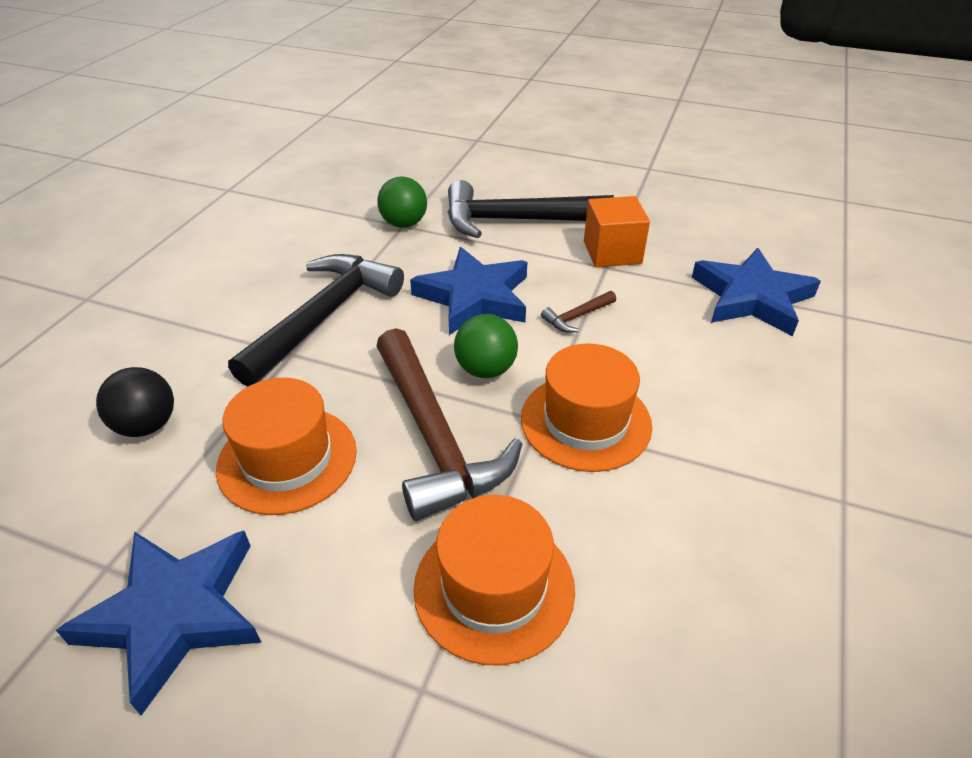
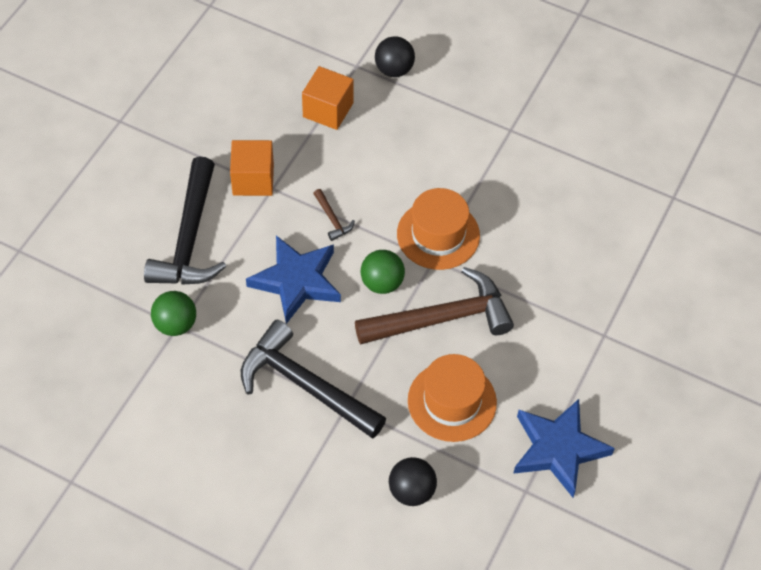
camera: 85 degrees left, 15 degrees up
orange hat [413,495,575,666] -> none
blue star [692,248,821,336] -> orange cube [302,66,354,130]
none -> black ball [375,36,415,77]

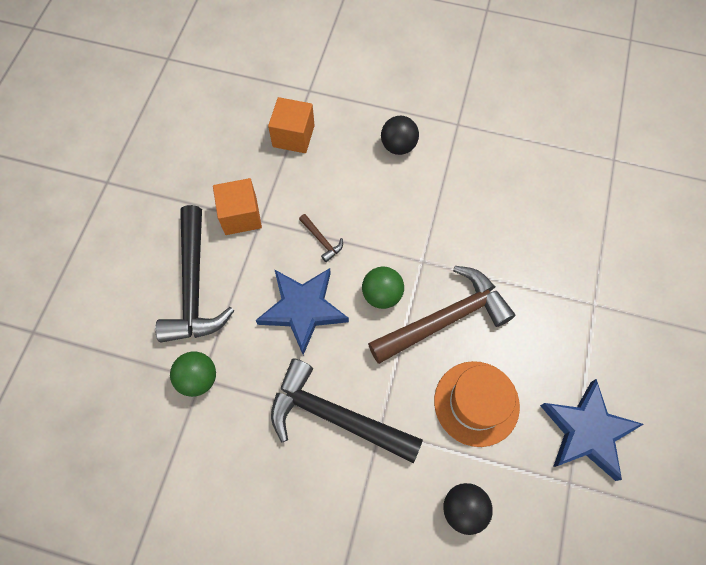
camera: 10 degrees left, 10 degrees up
black ball [375,36,415,77] -> black ball moved to [381,116,419,155]
orange hat [397,188,480,270] -> none

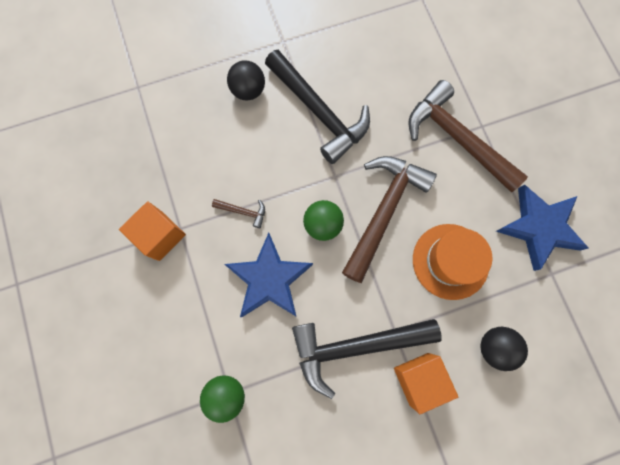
camera: 35 degrees left, 10 degrees up
black hammer [155,205,234,343] -> black hammer moved to [265,50,370,164]
orange cube [268,97,315,153] -> orange cube moved to [394,353,458,414]
none -> brown hammer [408,80,528,192]

